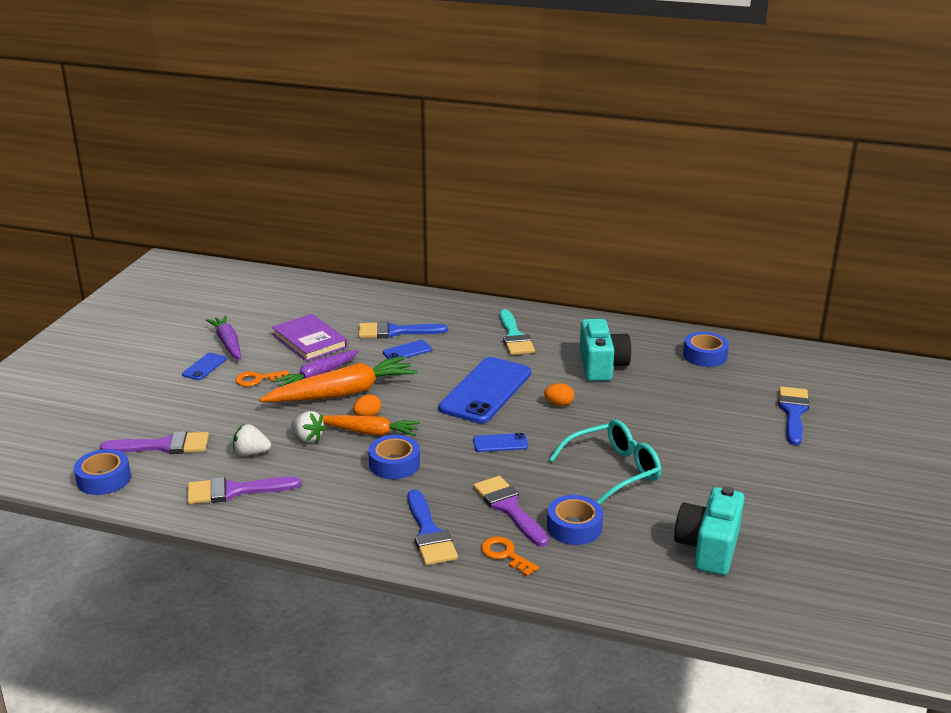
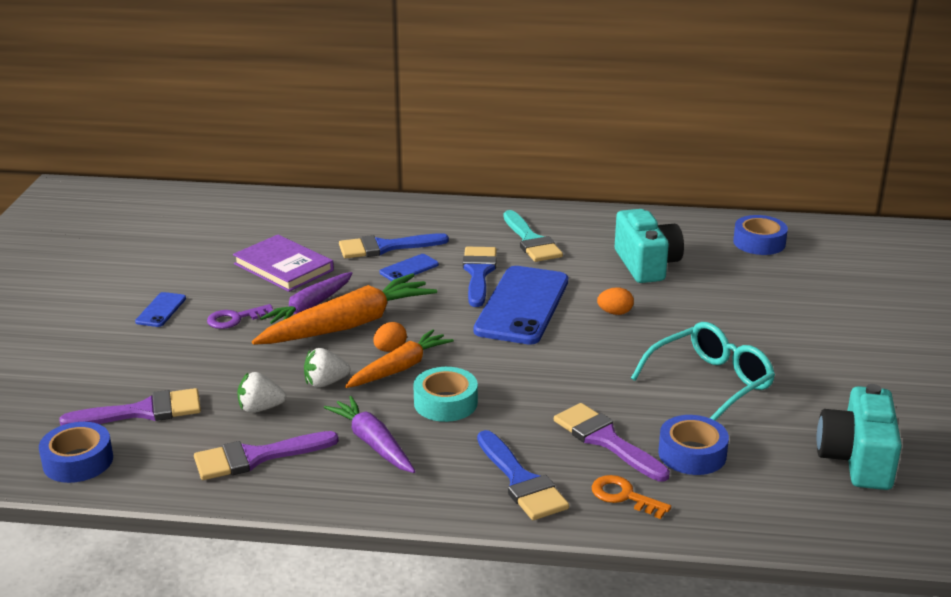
camera: 10 degrees left, 0 degrees up
purple carrot [206,315,241,360] -> purple carrot moved to [324,396,416,473]
orange key [235,370,289,387] -> purple key [207,304,273,329]
white strawberry [291,411,326,442] -> white strawberry turned 135 degrees clockwise [304,348,350,388]
orange carrot [323,415,420,436] -> orange carrot turned 45 degrees counterclockwise [345,329,454,388]
blue tape [368,435,420,479] -> turquoise tape [413,367,478,422]
blue phone [473,433,528,452] -> none
blue brush [778,386,809,445] -> blue brush moved to [463,247,497,307]

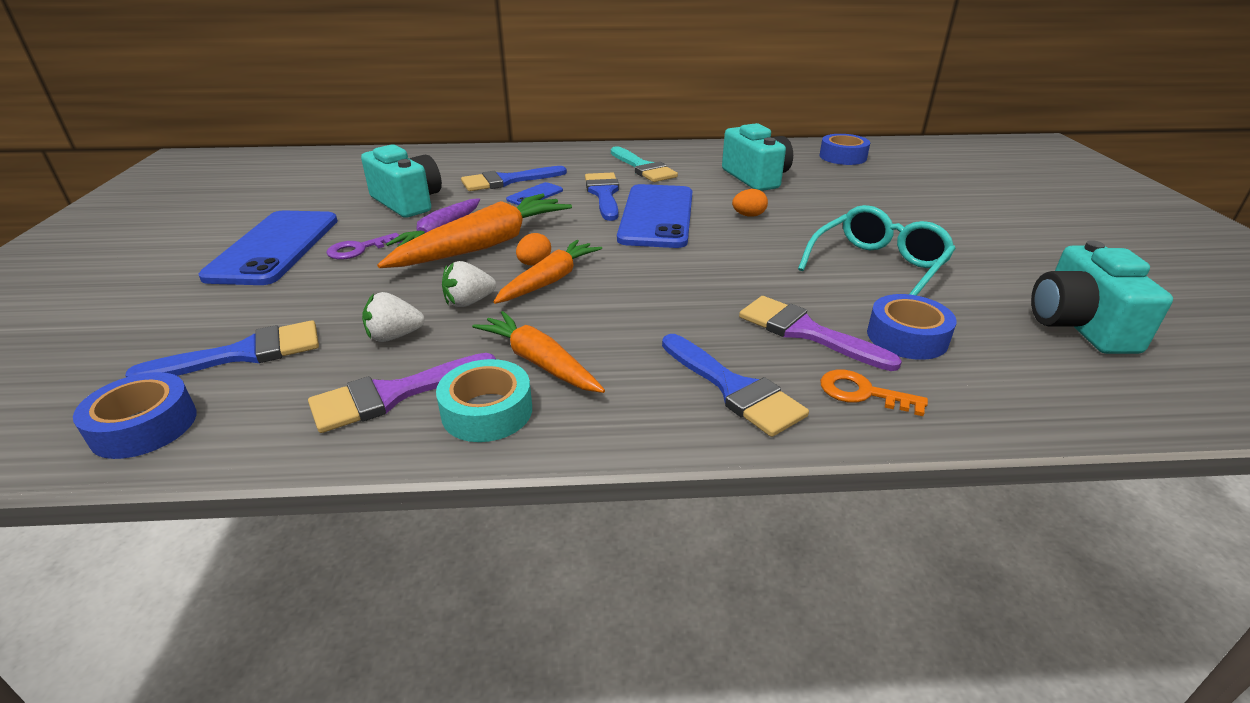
camera: 10 degrees left, 5 degrees up
purple brush [59,388,201,426] -> blue brush [125,320,319,377]
blue phone [135,292,186,327] -> blue phone [199,211,338,285], size x2.27
purple book [233,235,334,292] -> turquoise camera [361,144,442,218]
purple carrot [324,396,416,473] -> orange carrot [472,311,605,393]
turquoise tape [413,367,478,422] -> turquoise tape moved to [436,359,532,442]

